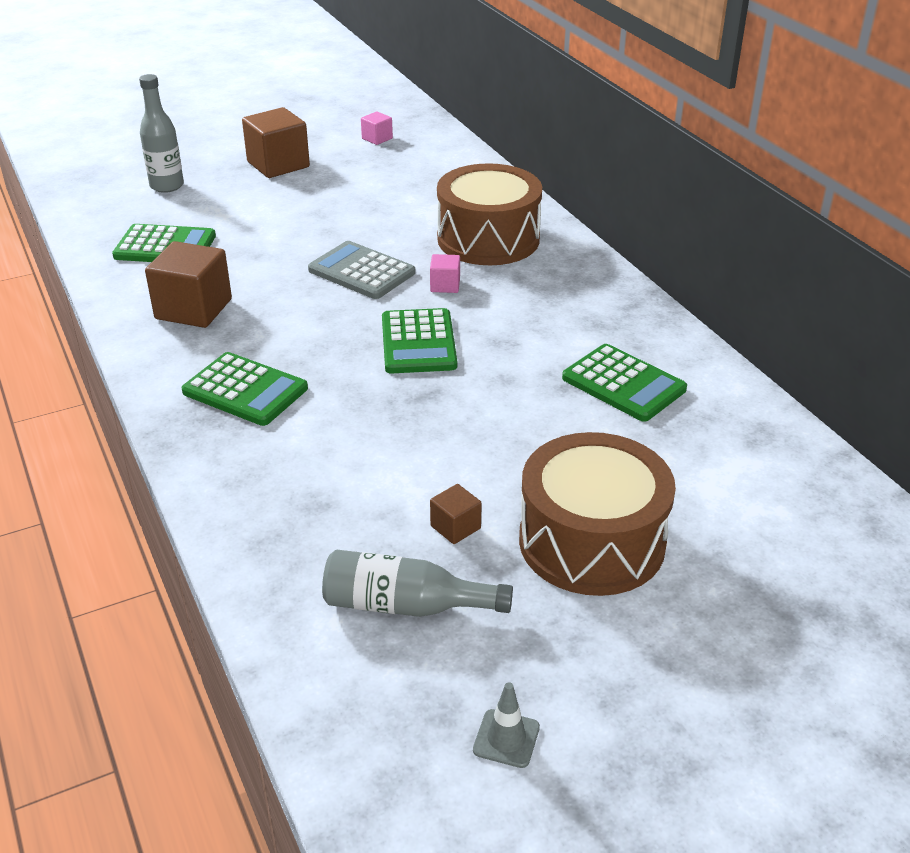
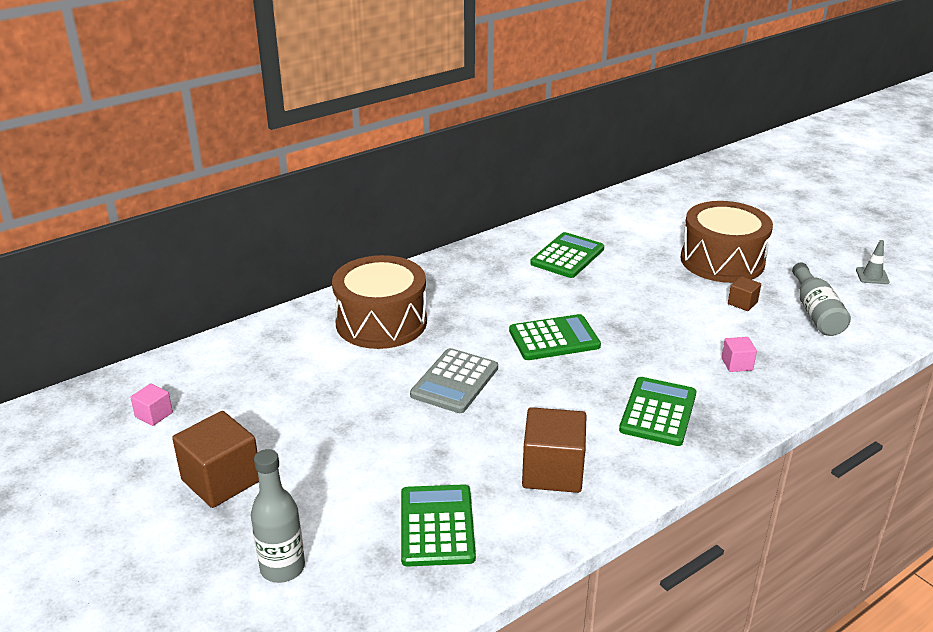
camera: 100 degrees left, 5 degrees down
pink cube [430,254,460,293] -> pink cube moved to [721,337,757,372]

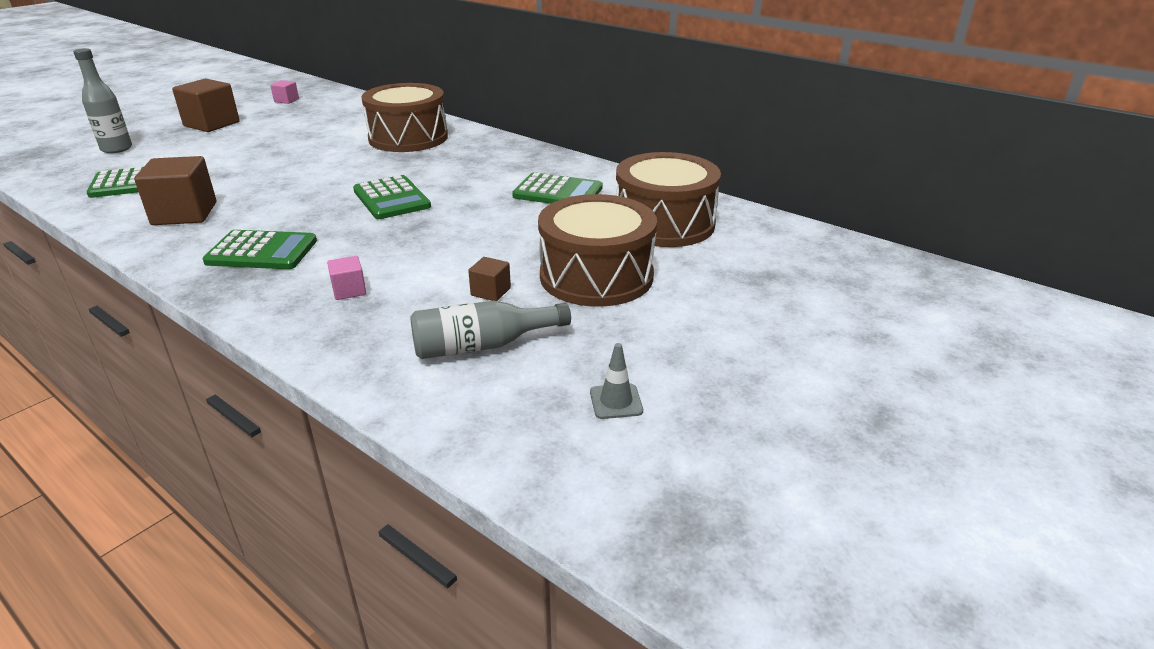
camera: 75 degrees right, 0 degrees up
grey calculator [410,348,498,413] -> none
none -> brown drum [616,152,721,247]

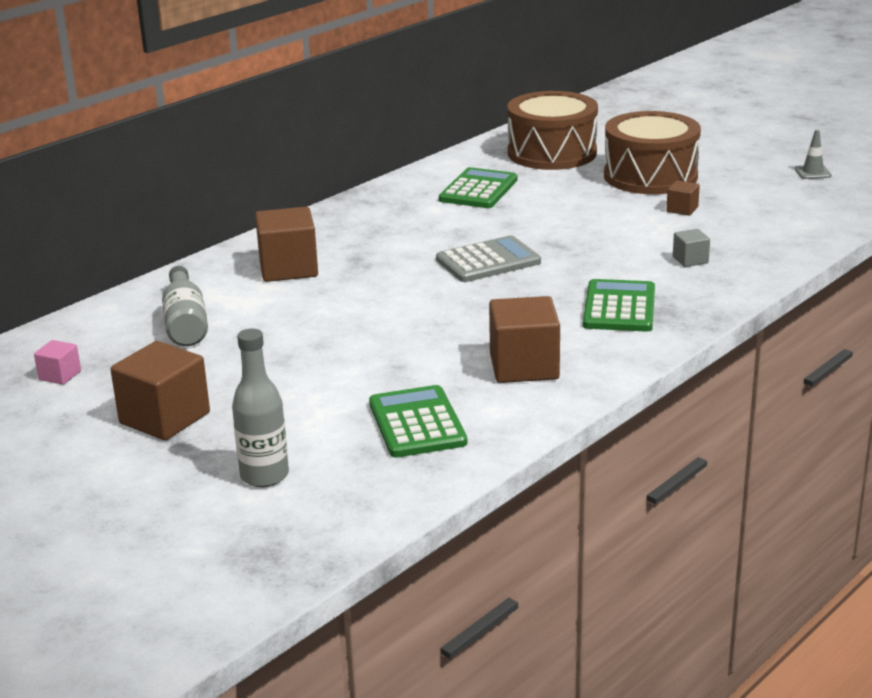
camera: 85 degrees left, 5 degrees down
pink cube [327,256,366,300] -> grey cube [673,229,710,267]
green calculator [353,175,431,219] -> grey calculator [436,235,541,282]
brown drum [361,83,448,152] -> brown cube [255,207,318,282]
grey bottle [410,301,571,359] -> grey bottle moved to [162,266,208,346]

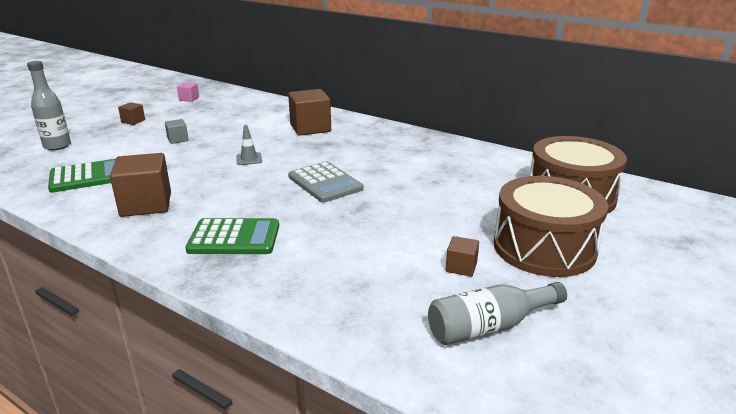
camera: 80 degrees right, 0 degrees up
brown cube [110,341,210,440] -> brown cube [118,102,145,125], size x0.50
grey bottle [162,266,208,346] -> grey bottle moved to [428,282,567,345]
green calculator [439,167,518,208] -> none
grey cube [673,229,710,267] -> grey cube moved to [165,119,189,144]
grey traffic cone [795,130,832,179] -> grey traffic cone moved to [236,125,262,165]

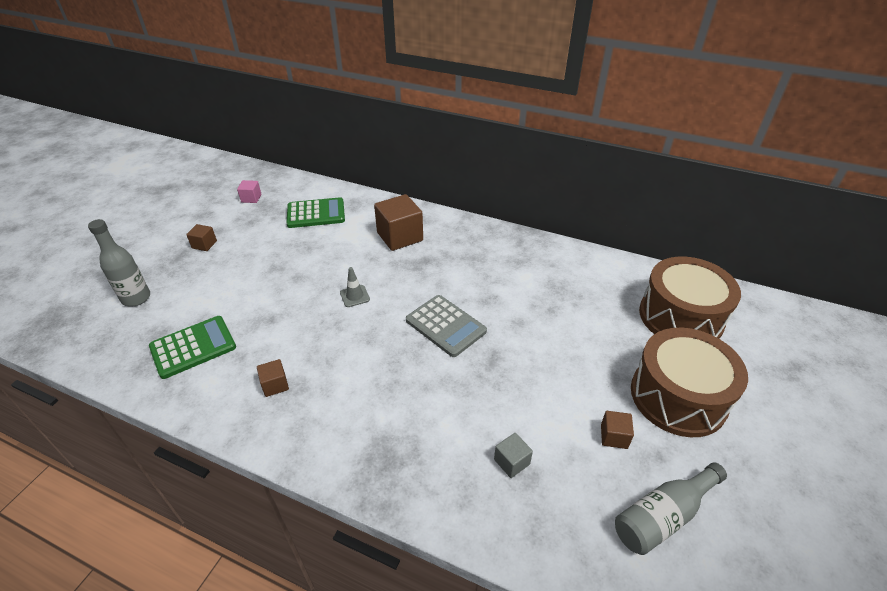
camera: 10 degrees left, 15 degrees up
brown cube [110,153,171,217] -> brown cube [257,359,289,397], size x0.50
grey cube [165,119,189,144] -> grey cube moved to [494,433,533,478]
green calculator [185,218,279,254] -> green calculator moved to [287,197,345,228]

